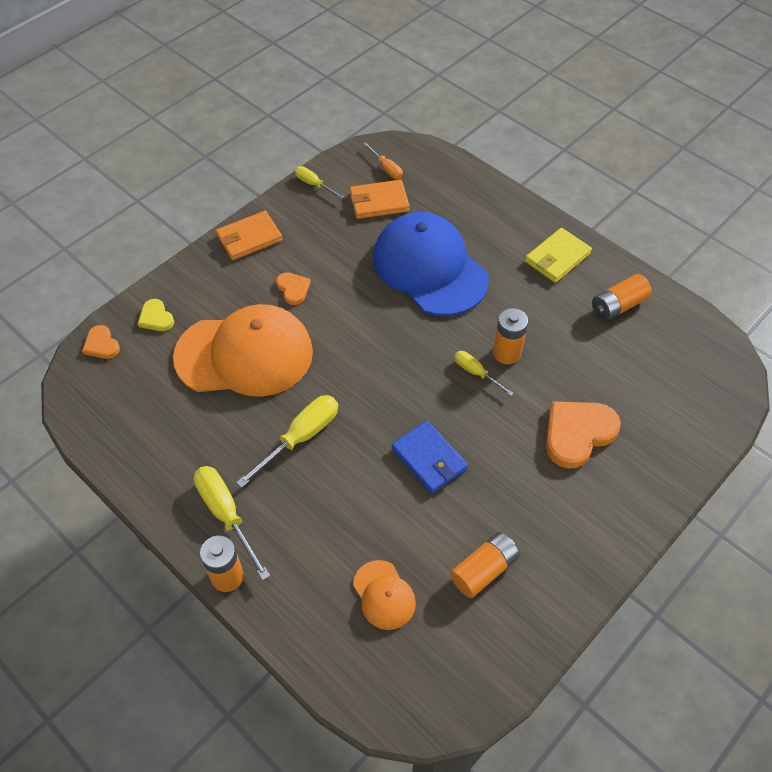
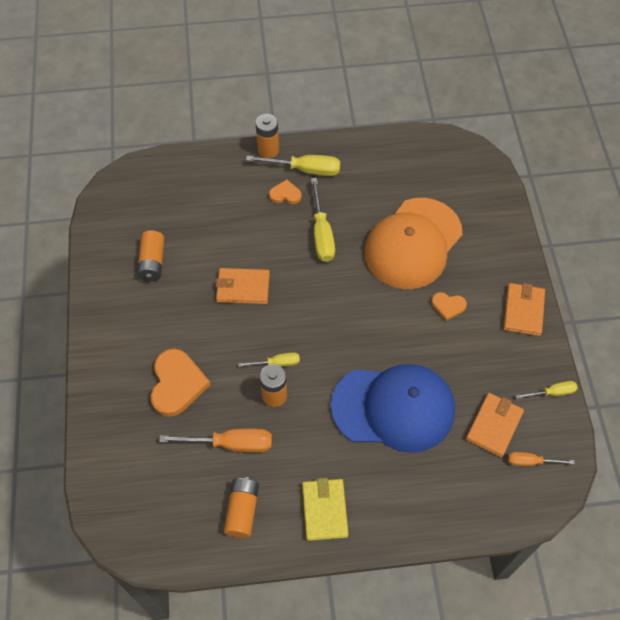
camera: 130 degrees right, 5 degrees up
orange heart [82,325,120,359] -> orange heart moved to [269,179,302,204]
yellow heart [138,299,174,331] -> none
orange cap [353,560,416,630] -> none
blue wallet [392,421,468,494] -> orange wallet [216,268,270,304]
none -> orange screwdriver [159,428,272,452]

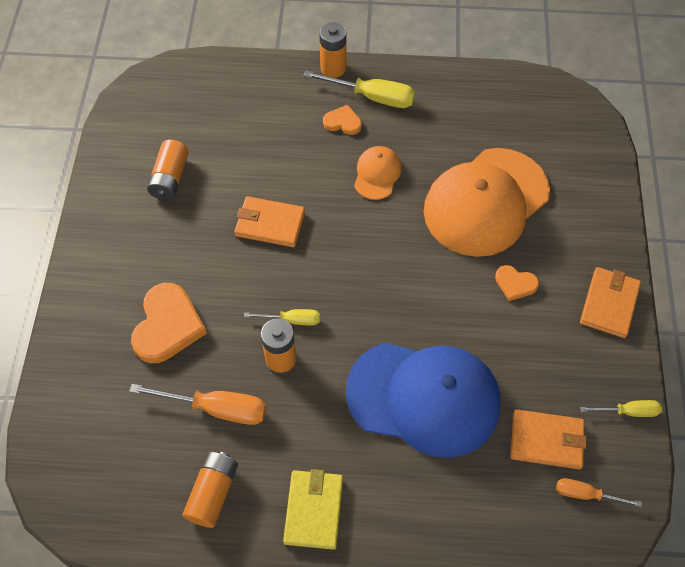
camera: 10 degrees right, 0 degrees up
yellow screwdriver [311,178,335,262] -> orange cap [354,146,402,200]
orange wallet [466,393,524,457] -> orange wallet turned 60 degrees clockwise [510,409,587,469]

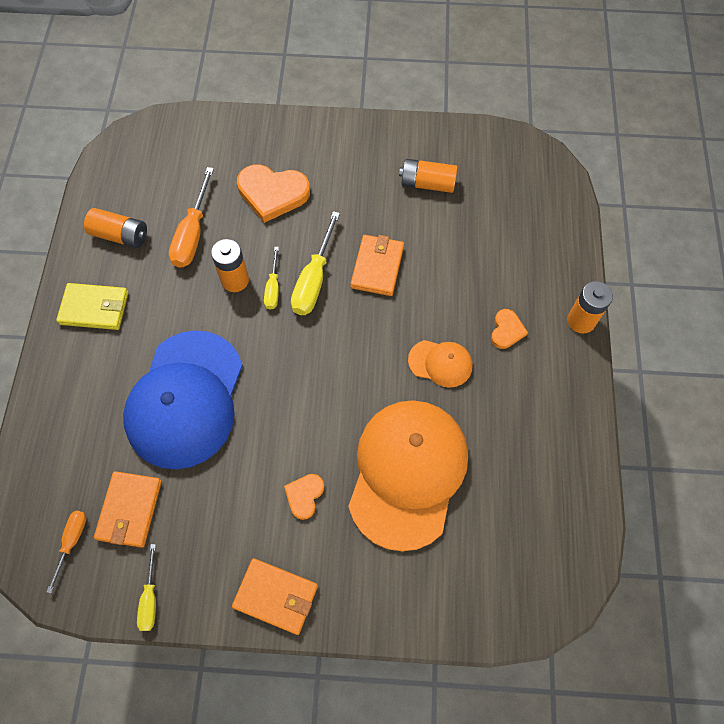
camera: 90 degrees right, 5 degrees up
yellow screwdriver [303,70,415,108] -> yellow screwdriver moved to [291,211,340,315]
orange cap [424,148,550,257] -> orange cap turned 60 degrees clockwise [348,400,468,551]

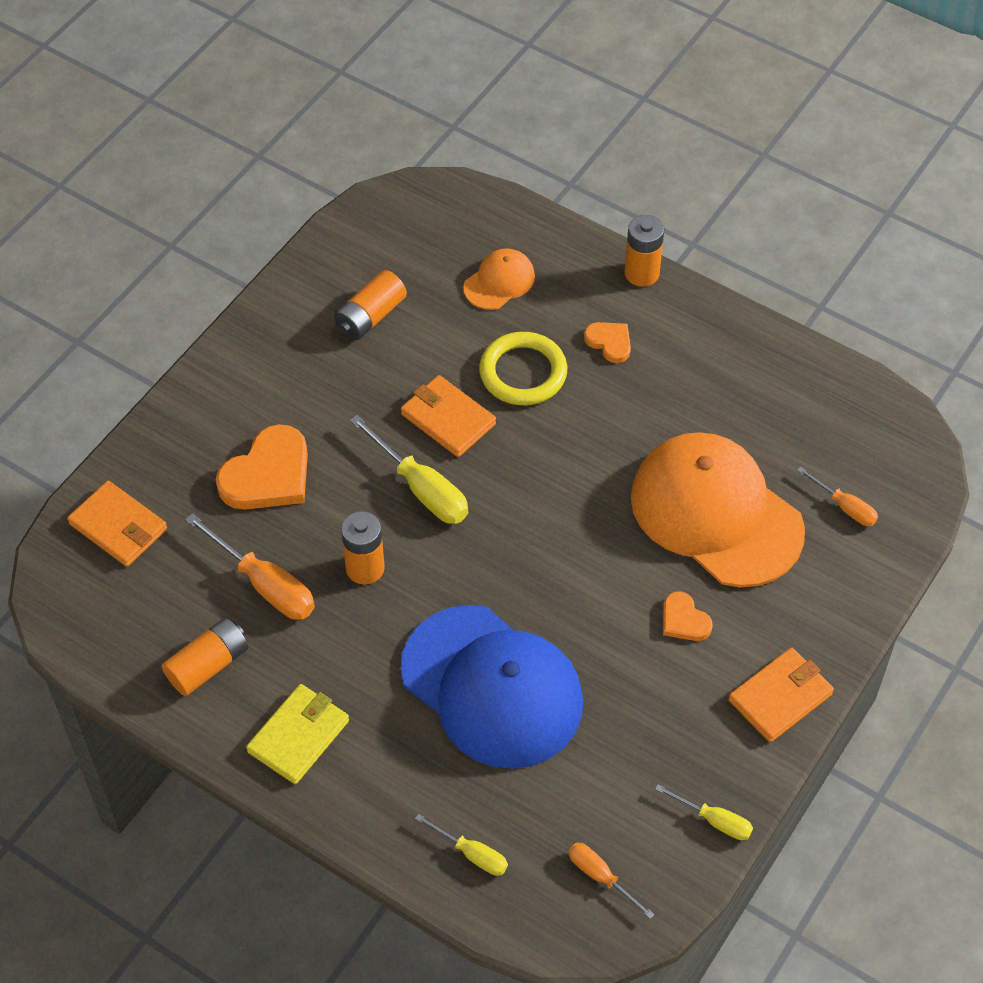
camera: 60 degrees left, 10 degrees down
orange wallet [94,471,162,548] -> orange wallet moved to [67,481,167,567]
yellow screwdriver [264,247,279,310] -> yellow screwdriver moved to [415,814,508,876]
orange cap [408,340,473,388] -> orange cap moved to [463,248,535,310]
none -> yellow ring [479,332,567,405]
none -> orange screwdriver [797,466,878,526]

